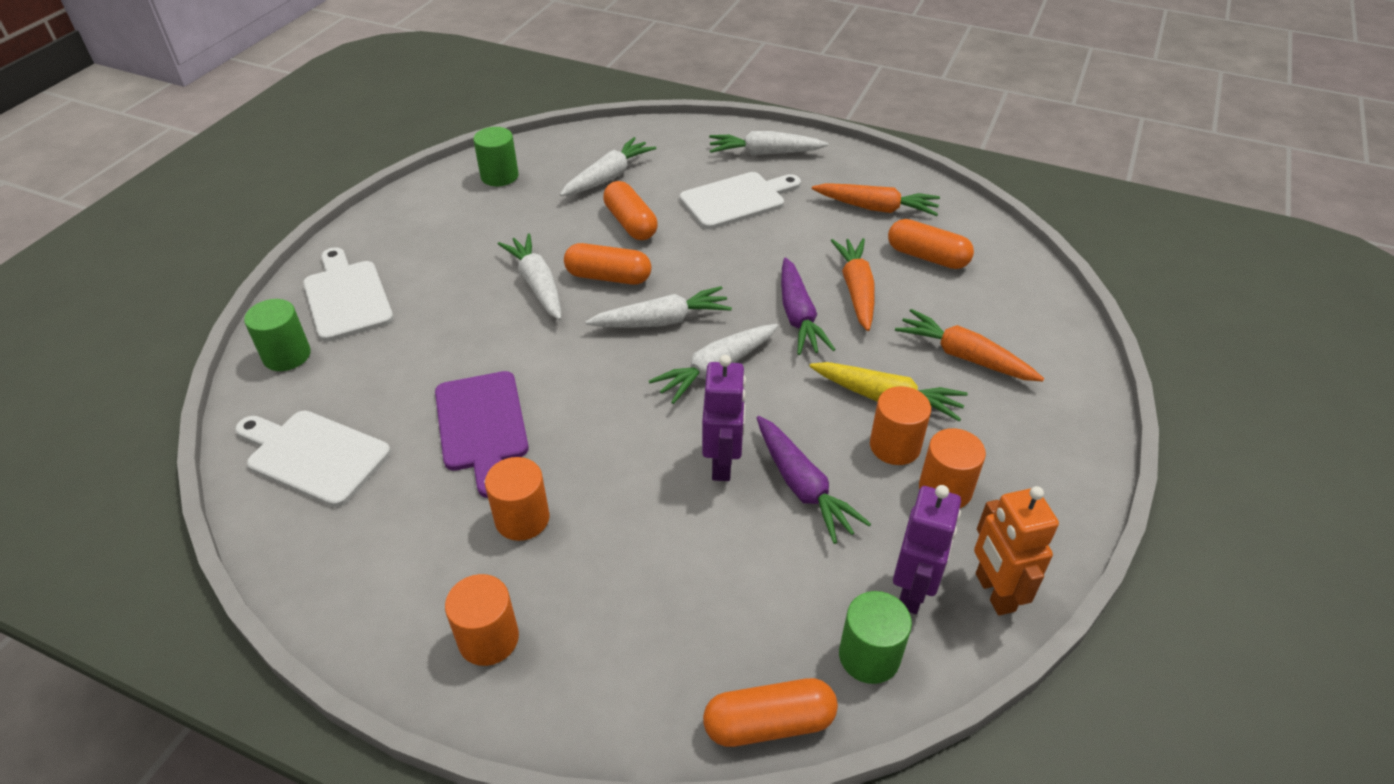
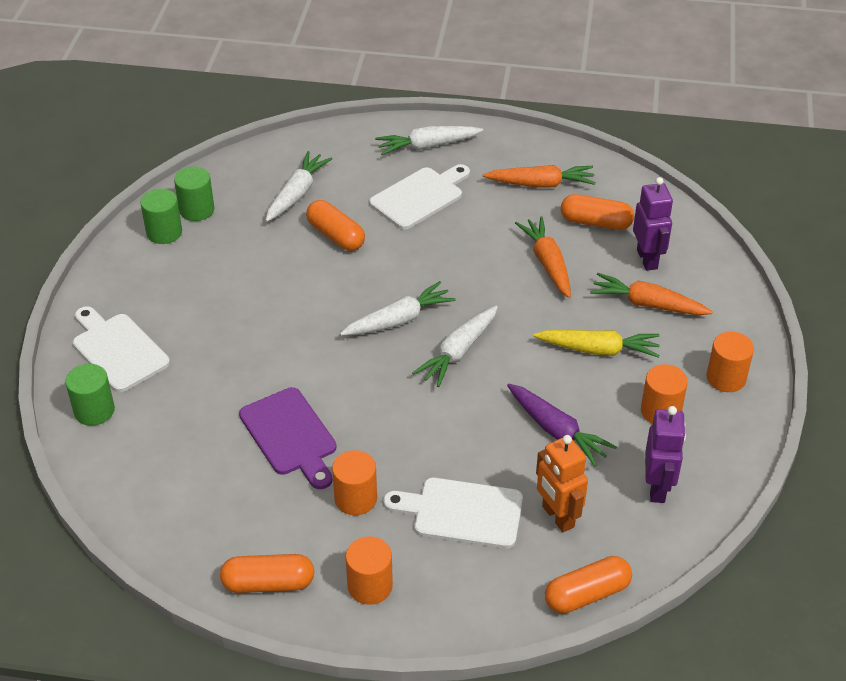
camera: 15 degrees left, 0 degrees up
white cutting board [235,411,391,507] -> white cutting board moved to [383,478,523,549]
white carrot [497,233,561,320] -> none
orange capsule [564,243,651,285] -> orange capsule moved to [220,554,314,593]
purple robot [702,355,746,481] -> purple robot moved to [633,177,673,271]
purple carrot [781,258,836,355] -> none
green cylinder [839,591,912,684] -> green cylinder moved to [140,189,182,244]
orange cylinder [870,386,931,465] -> orange cylinder moved to [707,332,754,392]
orange robot [974,486,1059,615] -> orange robot moved to [536,435,588,532]

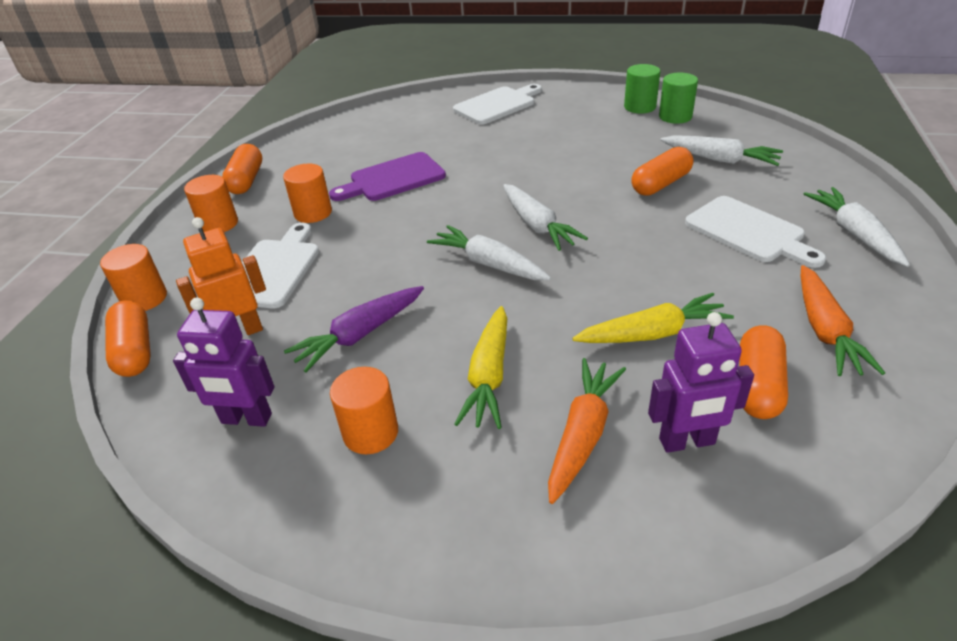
camera: 95 degrees right, 5 degrees down
green cylinder [65,364,115,426] -> none
orange carrot [515,216,571,298] -> yellow carrot [572,293,734,343]
orange cylinder [707,332,754,392] -> orange cylinder moved to [100,244,167,311]

